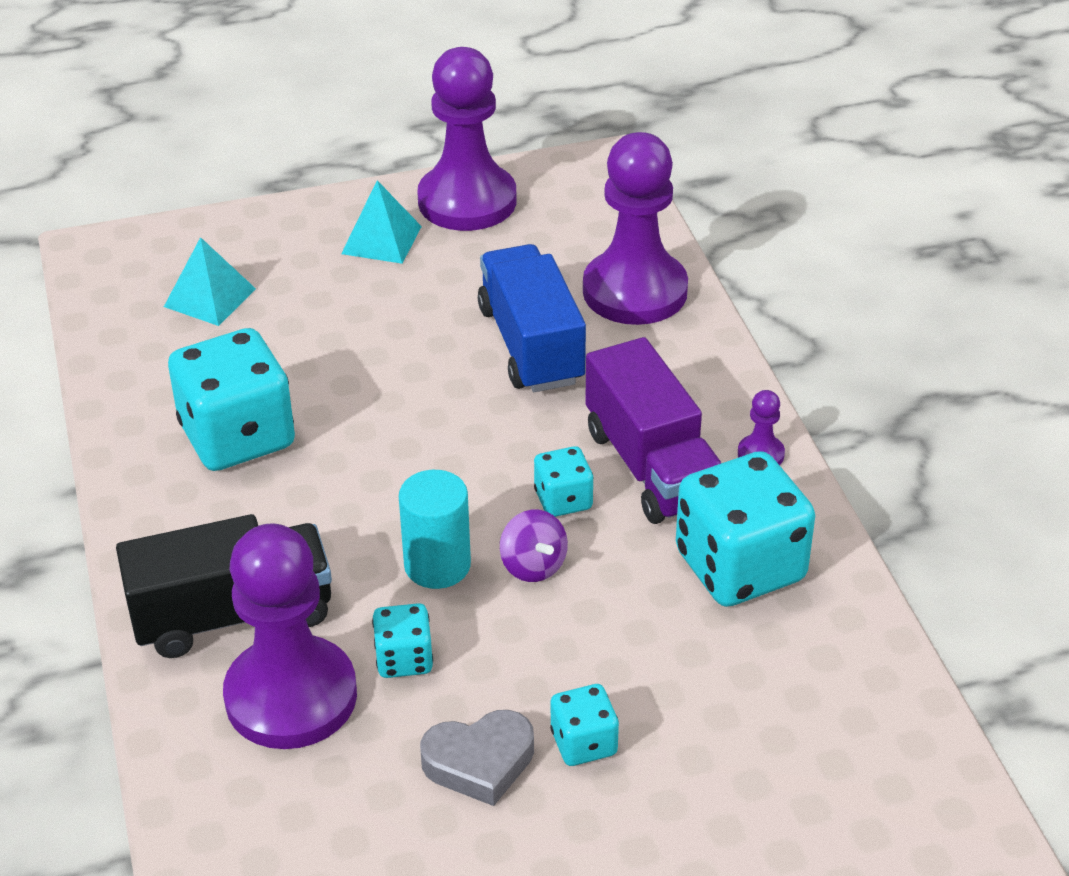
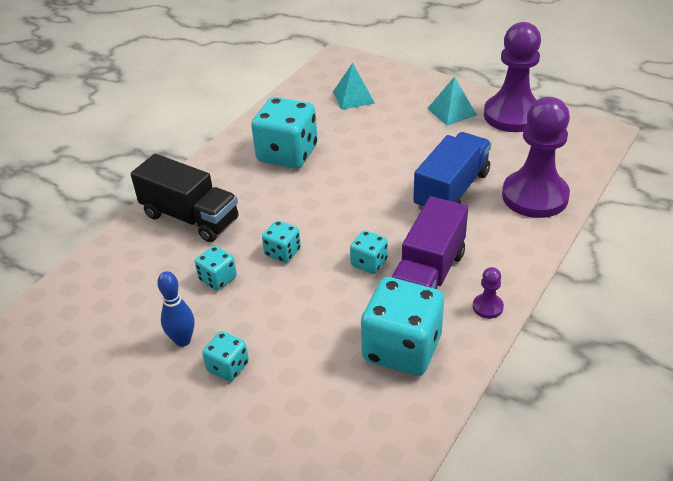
camera: 50 degrees right, 0 degrees up
purple pawn [223,523,357,749] -> none
turquoise cylinder [399,470,471,589] -> turquoise dice [262,220,301,263]
grey heart [420,710,534,806] -> blue bowling pin [157,271,195,347]
purple spinning top [500,510,568,582] -> none

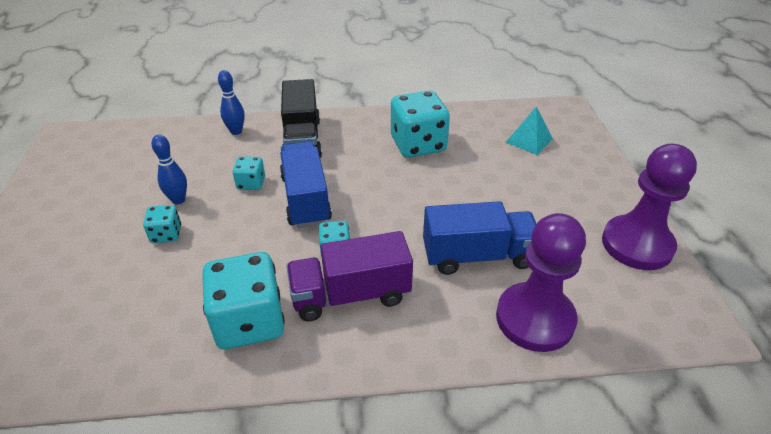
camera: 50 degrees right, 0 degrees up
turquoise dice [262,220,301,263] -> blue truck [280,141,332,228]
turquoise pyramid [427,76,477,126] -> none
purple pawn [473,267,504,319] -> none
none -> blue bowling pin [218,70,245,135]

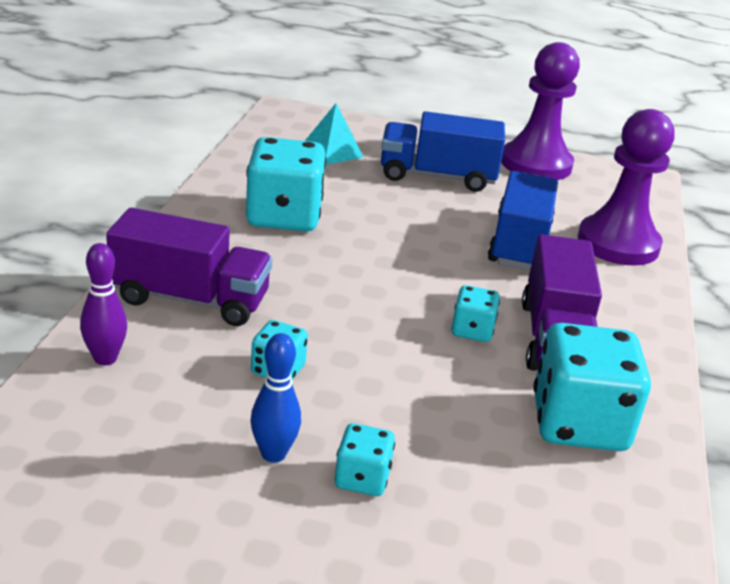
camera: 75 degrees left, 10 degrees down
blue bowling pin [218,70,245,135] -> purple bowling pin [80,243,127,365]
blue truck [280,141,332,228] -> blue truck moved to [381,111,505,192]
black truck [281,79,322,158] -> purple truck [106,208,272,326]

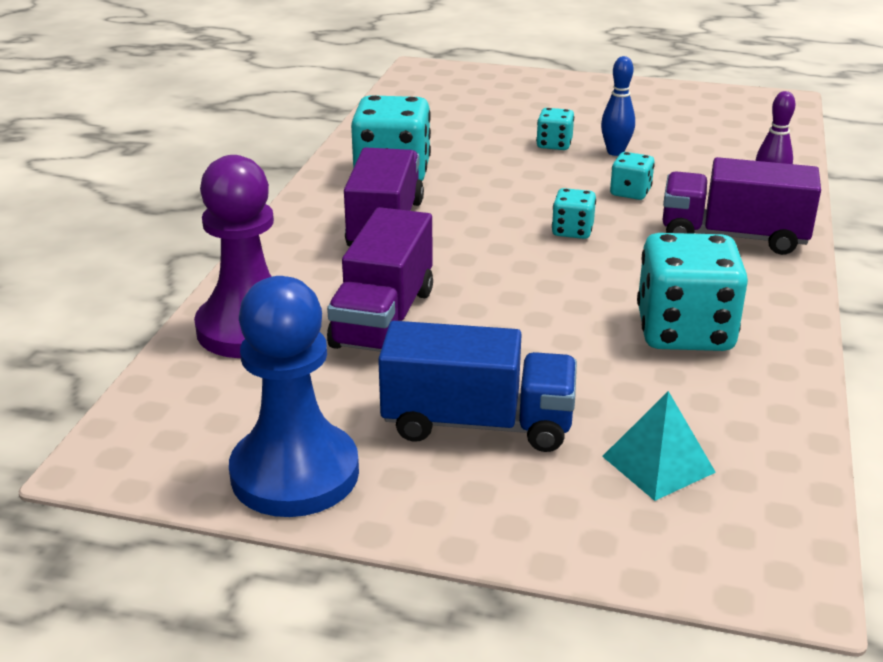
camera: 175 degrees left, 0 degrees up
turquoise dice [451,285,500,342] -> turquoise dice moved to [552,188,596,239]
blue truck [488,171,558,271] -> purple truck [327,207,433,352]
purple pawn [501,42,580,180] -> blue pawn [229,276,359,517]

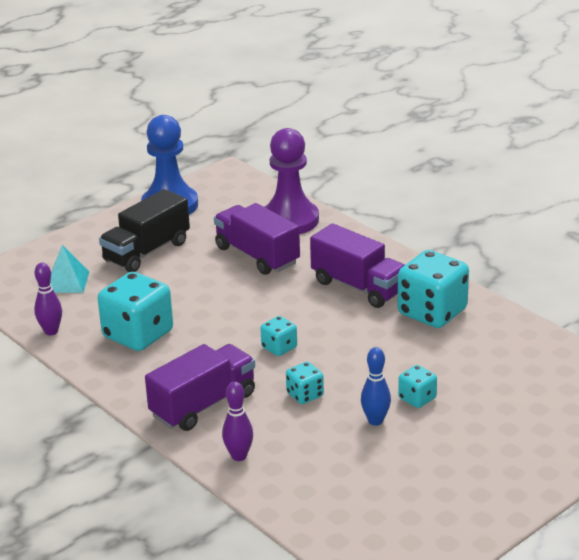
camera: 125 degrees right, 0 degrees up
blue truck [378,321,577,452] -> black truck [99,189,190,272]
none -> purple bowling pin [34,263,62,335]

